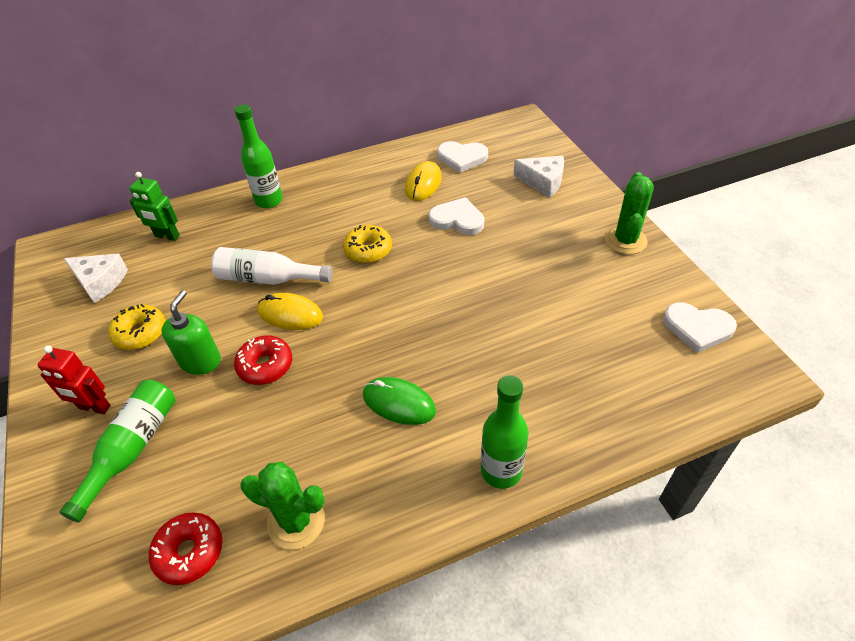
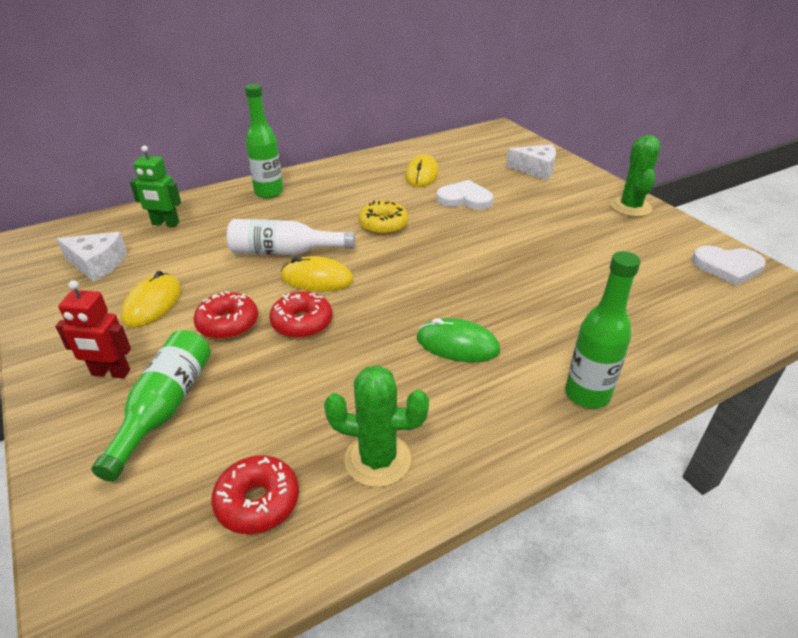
camera: 10 degrees left, 10 degrees down
yellow donut [108,304,165,350] -> yellow mouse [121,271,181,327]
green soap dispenser [161,290,221,375] -> red donut [193,291,258,339]
white heart [437,141,488,173] -> none

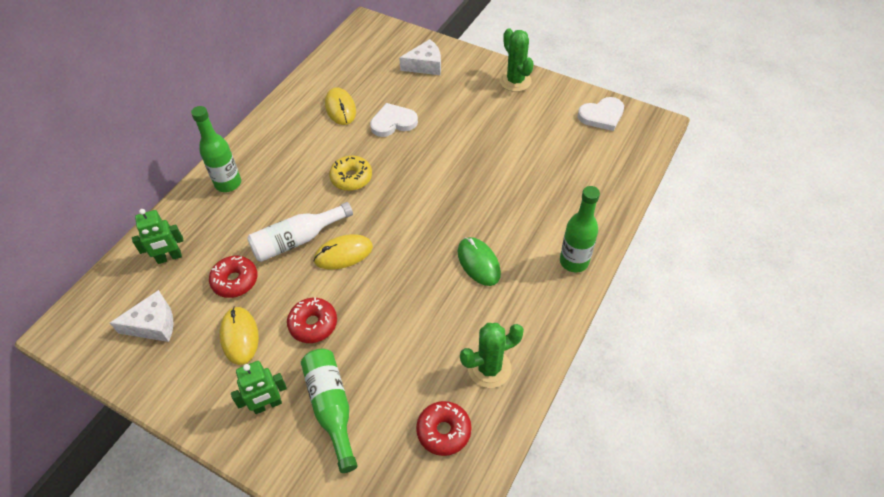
camera: 30 degrees left, 15 degrees up
red robot [55,280,131,378] -> green robot [231,361,287,414]
red donut [269,291,332,338] -> red donut moved to [209,256,257,298]
green mouse [417,318,500,362] -> green mouse turned 75 degrees clockwise [457,237,501,286]

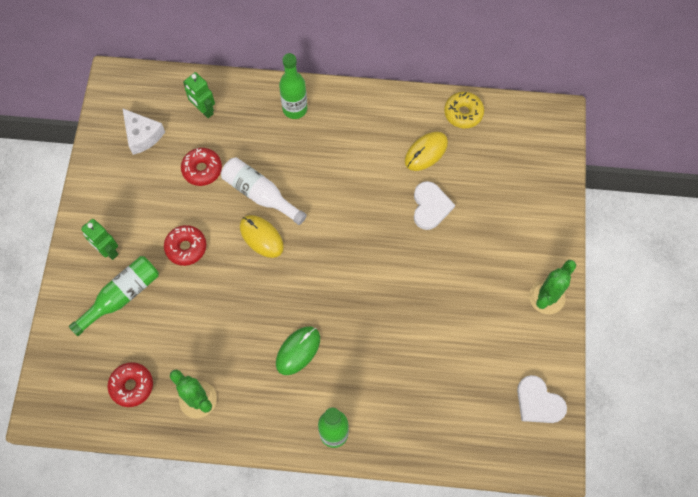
camera: 65 degrees right, 15 degrees up
yellow mouse [219,307,259,365] -> none
yellow donut [329,156,372,191] -> yellow donut moved to [444,92,484,128]
white heart [370,103,418,137] -> white heart turned 45 degrees clockwise [414,181,455,230]
white cheese [399,39,441,75] -> none

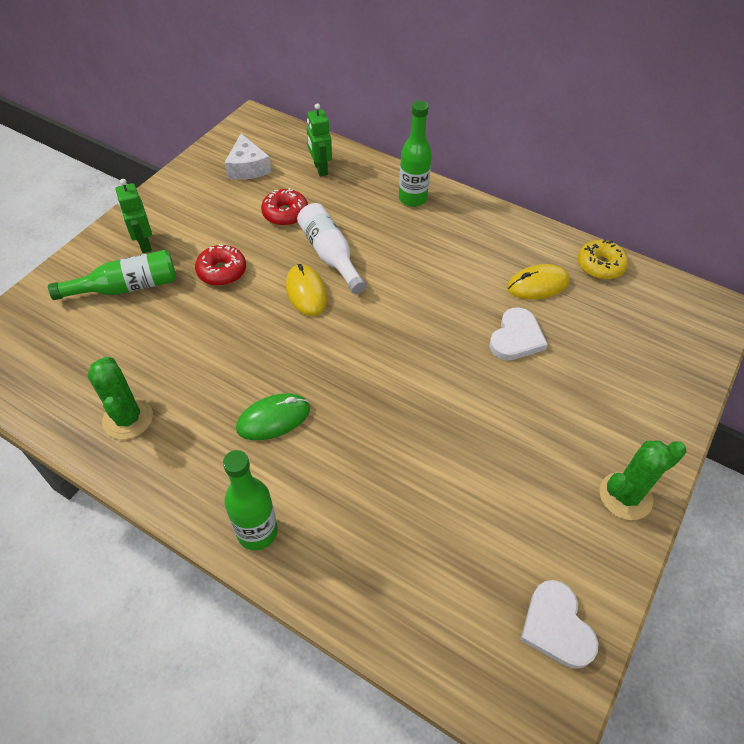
camera: 25 degrees right, 15 degrees down
red donut [108,362,153,407] -> none

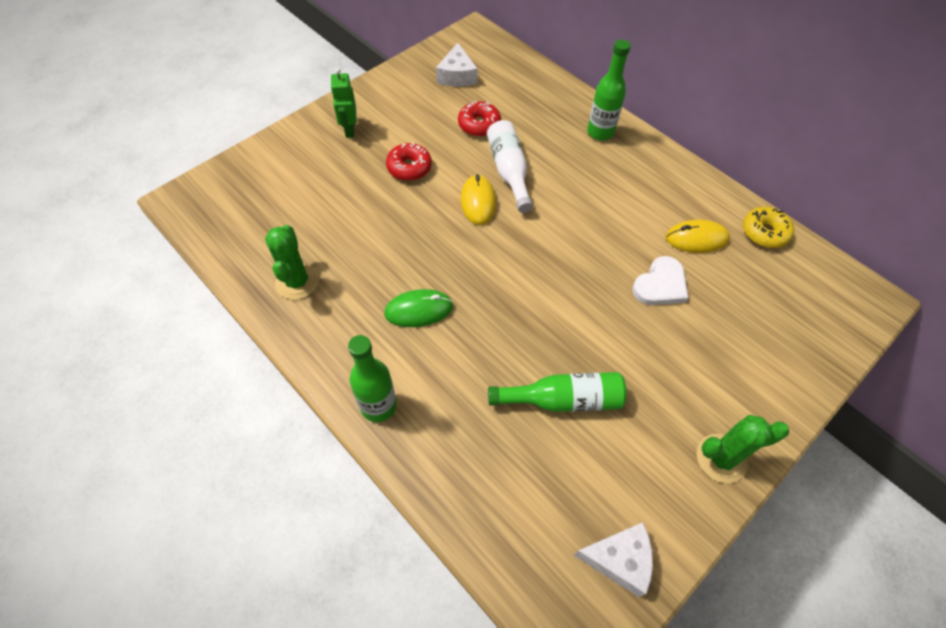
camera: 15 degrees right, 5 degrees up
green bottle [48,250,176,300] -> green bottle moved to [488,372,627,412]
green robot [307,103,332,176] -> none
white heart [520,580,599,669] -> white cheese [574,522,653,597]

